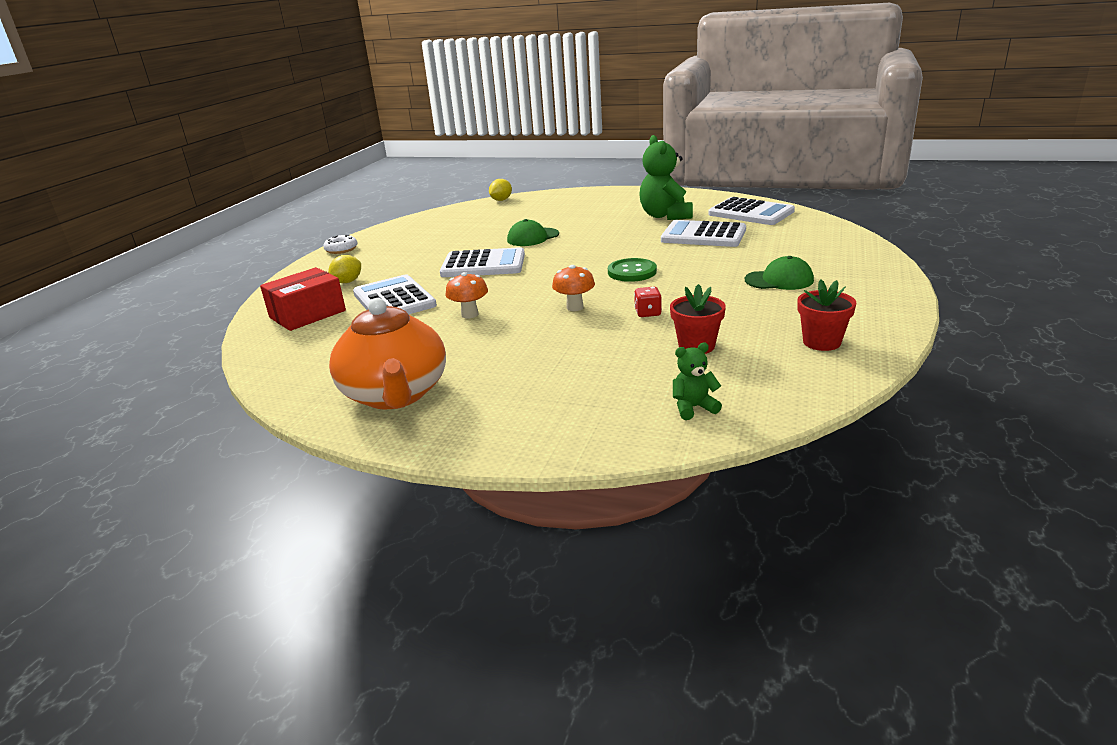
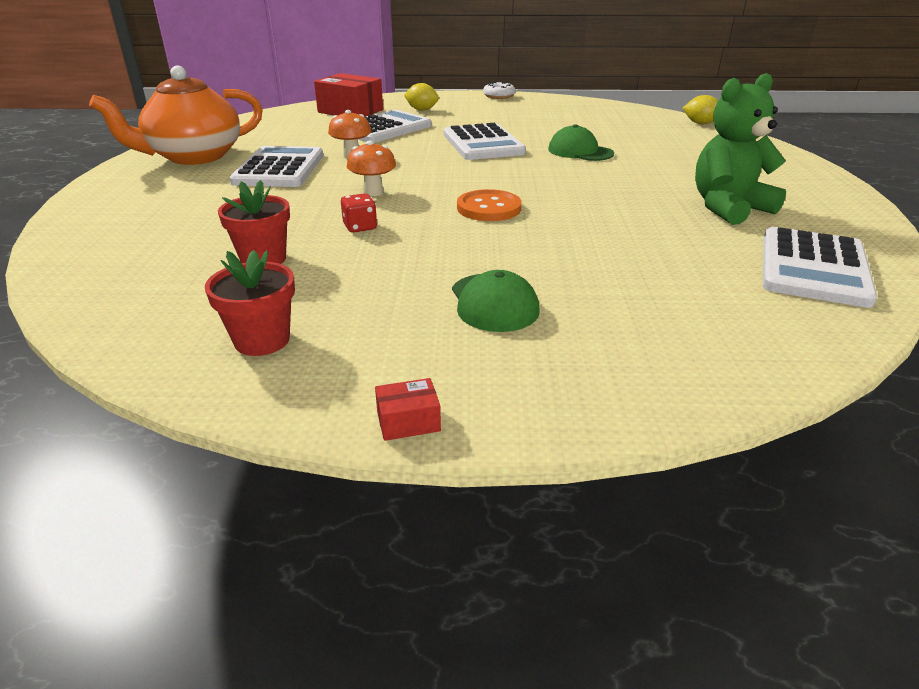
camera: 70 degrees right, 5 degrees up
green button [608,258,657,282] -> orange button [457,189,522,221]
white calculator [661,220,746,247] -> white calculator moved to [229,146,323,187]
green teddy bear [673,342,722,420] -> none
none -> red box [375,378,441,441]

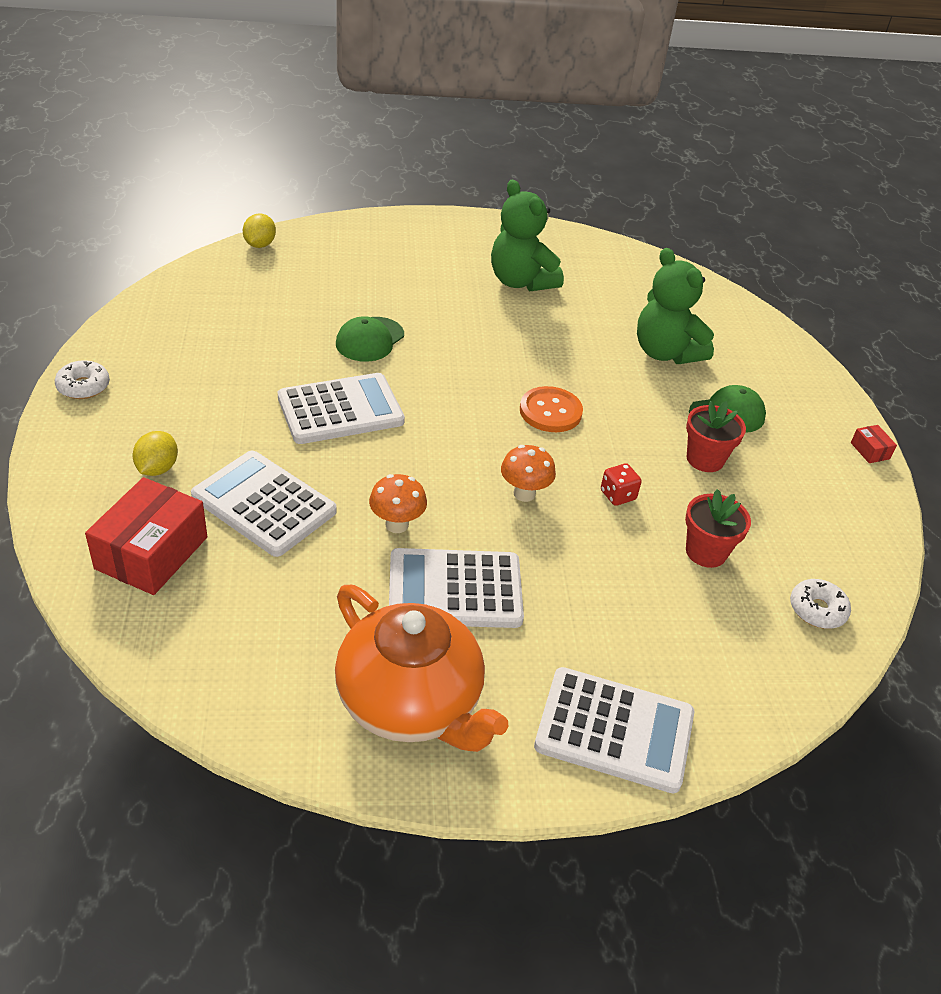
camera: 100 degrees left, 10 degrees up
red flower pot [205,250,295,356] -> red flower pot moved to [686,401,746,472]
white calculator [763,227,877,308] -> white calculator moved to [534,667,694,793]
none -> green teddy bear [637,248,714,364]
none -> white donut [790,579,851,629]

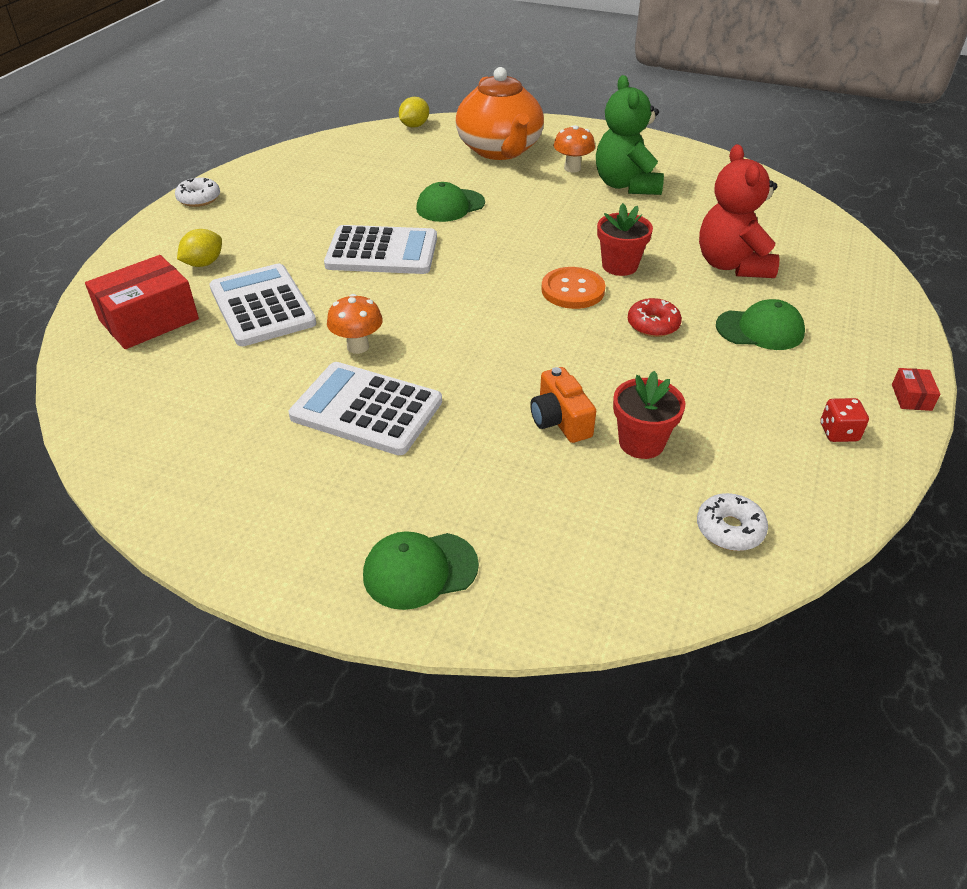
camera: 30 degrees right, 0 degrees up
orange teapot [335,585,508,752] -> orange teapot moved to [456,67,544,160]
orange mushroom [501,445,556,502] -> orange mushroom moved to [554,125,595,173]
white calculator [534,667,694,793] -> green cap [363,531,479,610]
red dice [601,463,642,506] -> red dice moved to [820,398,869,442]
green teddy bear [637,248,714,364] -> red teddy bear [699,144,779,278]
red flower pot [686,401,746,472] -> red flower pot moved to [597,203,653,276]
none -> orange camera [530,367,596,443]
none -> red donut [628,298,682,337]

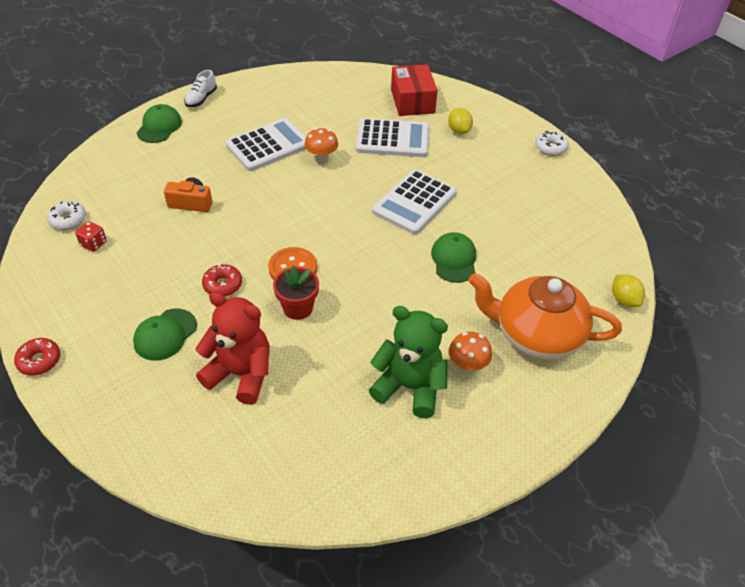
camera: 120 degrees right, 5 degrees up
red flower pot [613,371,685,459] -> none
red dice [820,398,869,442] -> red dice moved to [75,221,107,252]
red box [892,368,940,411] -> red donut [14,338,60,375]
none -> white shoe [184,70,217,107]

